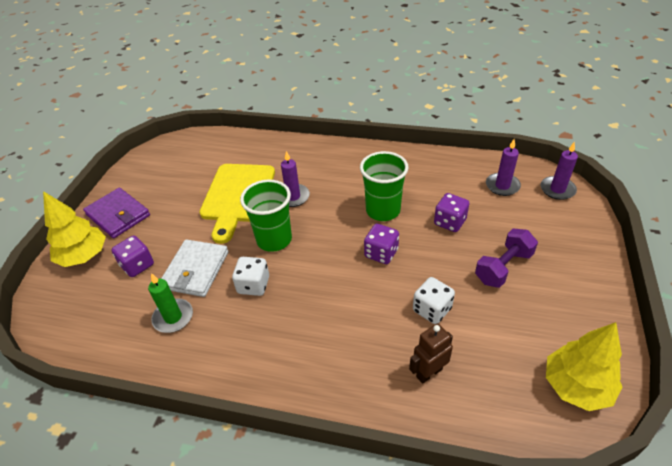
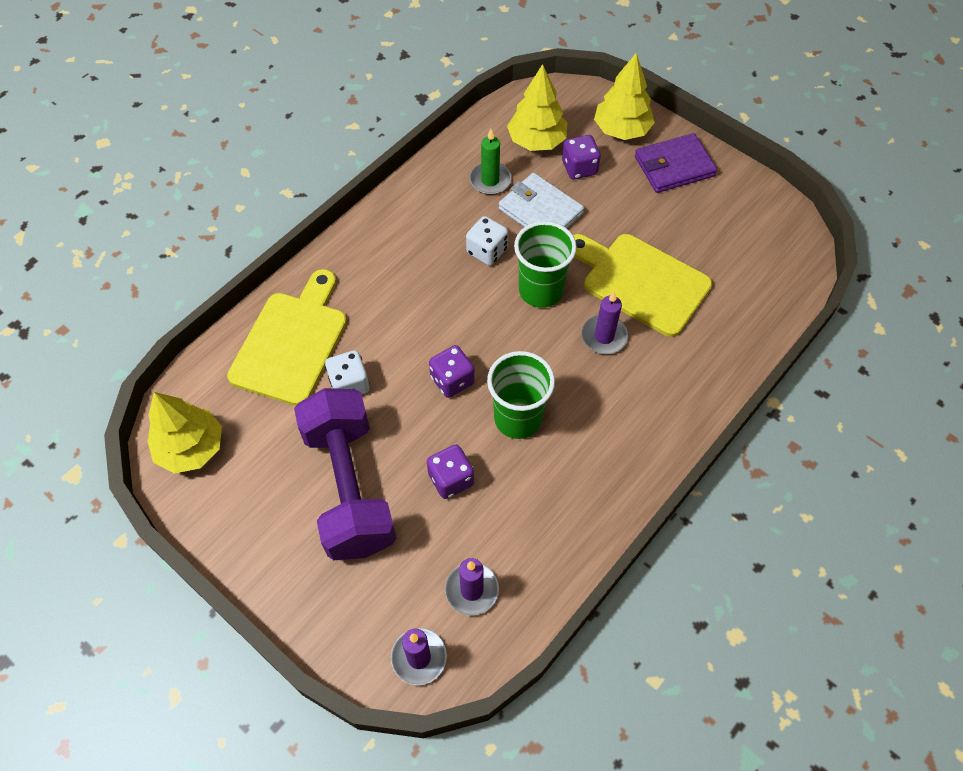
camera: 115 degrees right, 15 degrees up
brown robot [409,324,453,384] -> yellow cutting board [227,269,347,406]
purple dumbbell [475,228,538,288] -> purple dumbbell [294,388,396,560], size x1.84
none -> yellow tree [507,64,567,151]

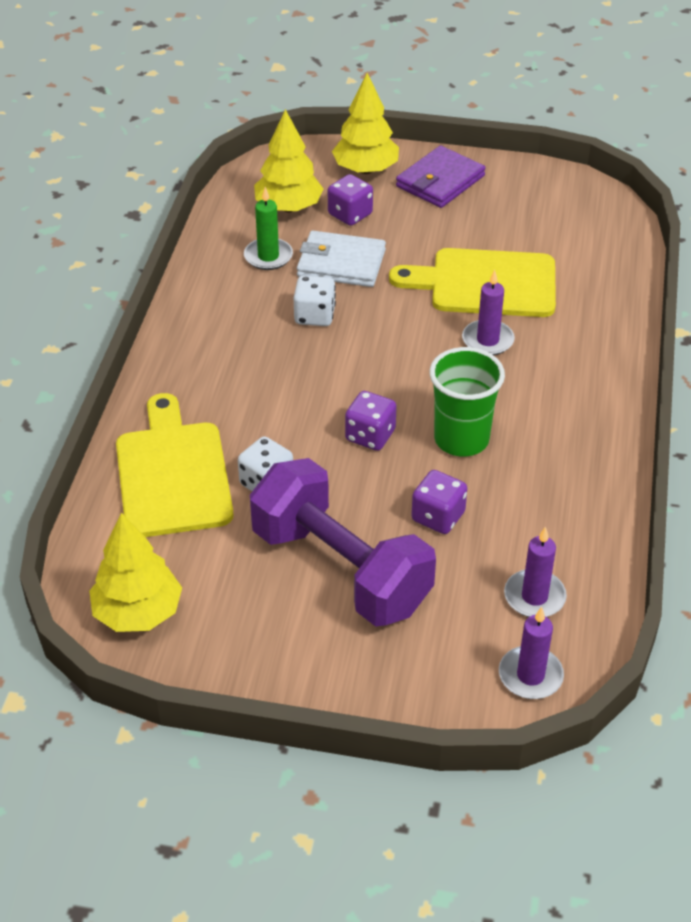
camera: 30 degrees left, 15 degrees down
green cup [514,221,577,308] -> none

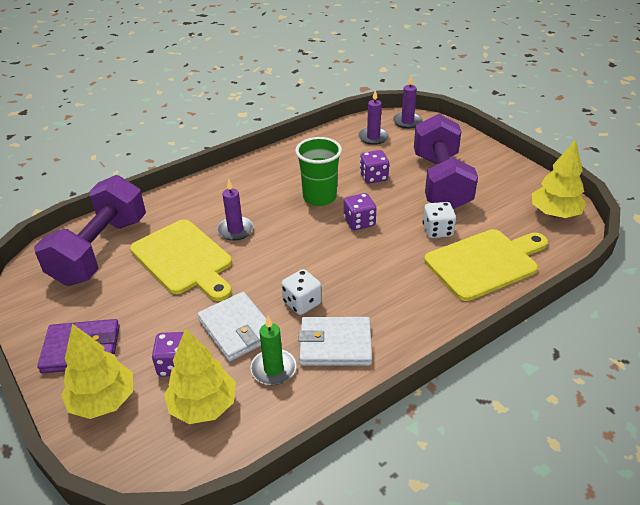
camera: 135 degrees left, 5 degrees down
yellow cutting board [116,393,234,537] -> yellow cutting board turned 150 degrees counterclockwise [424,229,548,301]
none -> purple dumbbell [34,175,146,286]
none -> white wallet [298,317,372,366]

